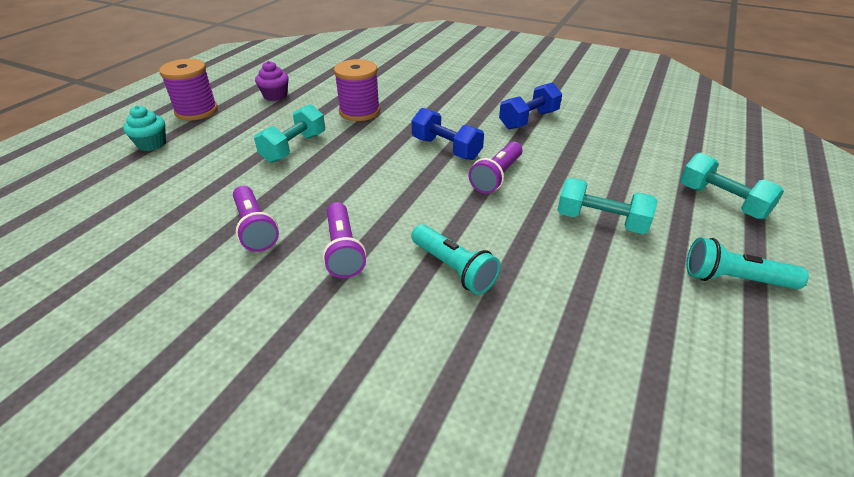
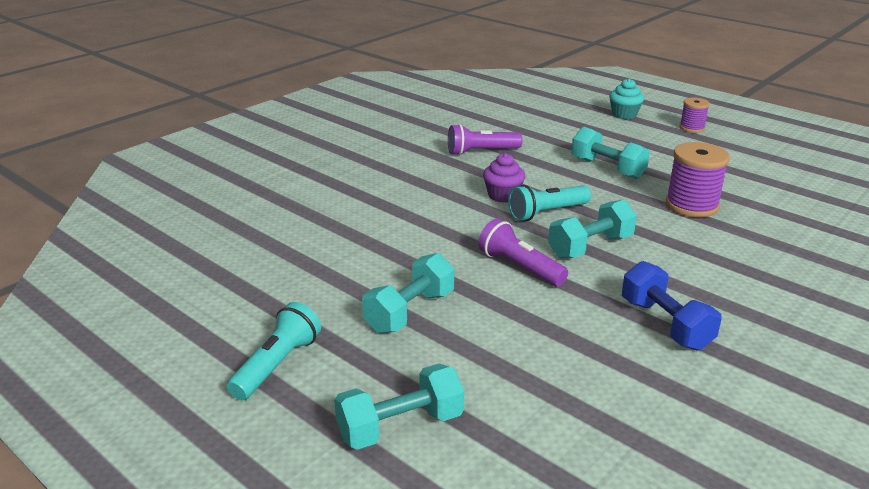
camera: 105 degrees right, 10 degrees down
purple spool [159,59,218,120] -> purple spool [680,98,710,133], size x0.58
purple cupcake [255,61,289,101] -> purple cupcake moved to [483,153,525,203]
purple flashlight [323,202,366,278] -> none
turquoise flashlight [411,224,501,294] -> turquoise flashlight moved to [508,185,591,221]
blue dumbbell [412,108,484,160] -> turquoise dumbbell [548,200,637,259]

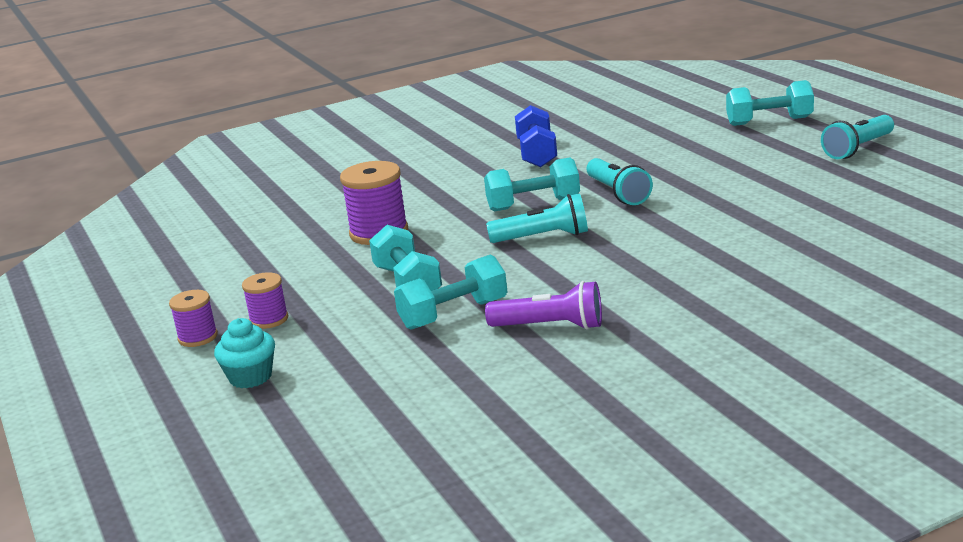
camera: 155 degrees left, 5 degrees down
turquoise dumbbell [362,253,454,334] -> turquoise dumbbell moved to [394,255,507,330]
purple flashlight [478,219,568,286] -> turquoise flashlight [587,158,653,205]
purple cupcake [483,153,525,203] -> none
none -> purple spool [242,272,288,329]

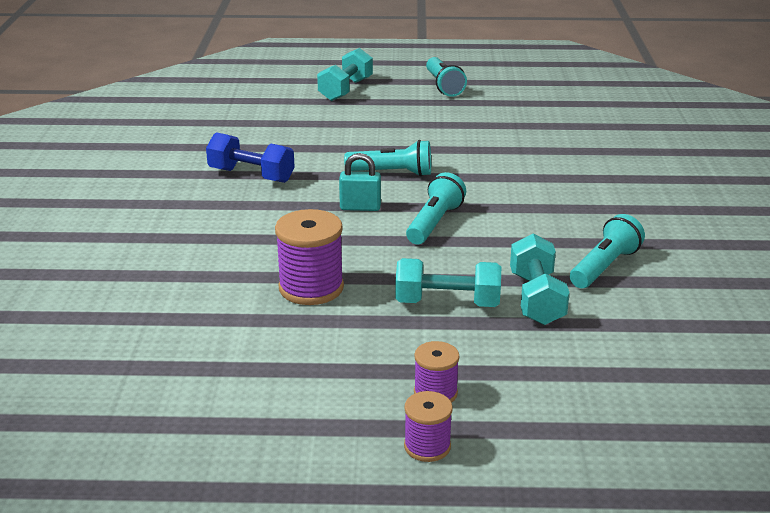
camera: 65 degrees left, 5 degrees up
turquoise cupcake [214,318,275,388] -> none
turquoise dumbbell [484,157,580,212] -> turquoise padlock [339,153,381,211]
purple flashlight [485,281,602,330] -> turquoise flashlight [570,214,645,288]

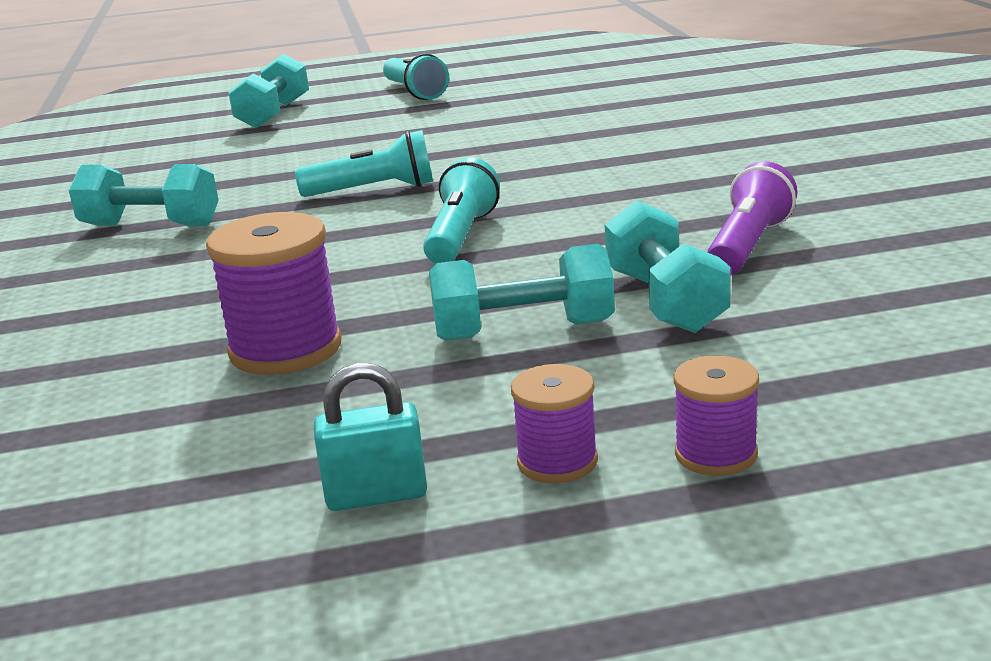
camera: 10 degrees left, 5 degrees down
blue dumbbell [206,132,295,183] -> turquoise dumbbell [69,164,219,226]
turquoise padlock [339,153,381,211] -> turquoise padlock moved to [314,363,427,511]
purple spool [404,391,453,462] -> purple spool moved to [674,356,759,476]
turquoise flashlight [570,214,645,288] -> purple flashlight [707,161,797,275]

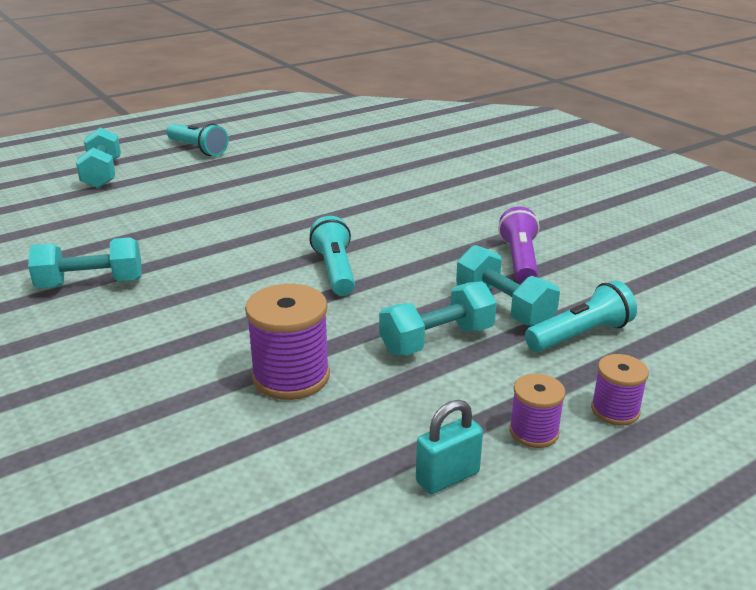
camera: 25 degrees left, 5 degrees up
turquoise flashlight [295,130,433,197] -> turquoise flashlight moved to [525,280,637,352]

